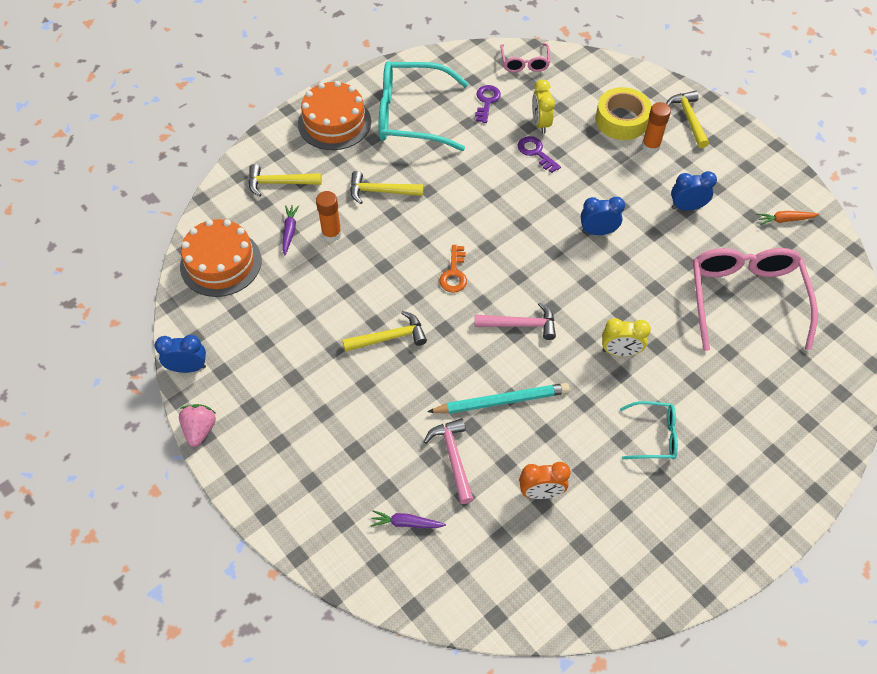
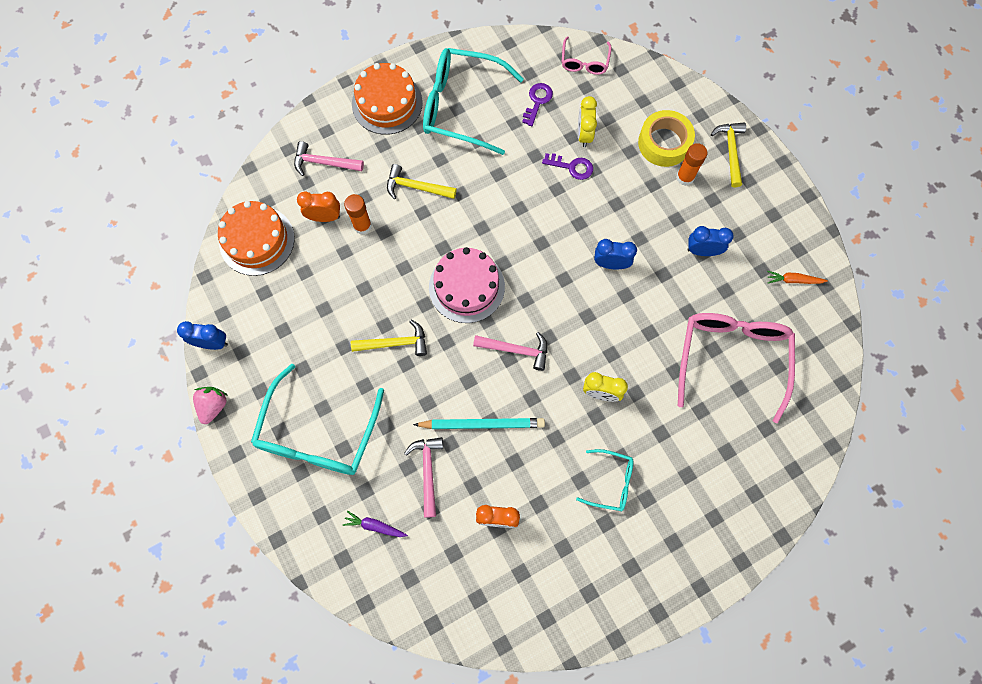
camera: 10 degrees right, 15 degrees up
yellow hammer [248,164,322,197] -> pink hammer [294,141,364,176]
purple carrot [282,205,299,255] -> orange clock [297,191,340,222]
orange key [439,245,467,293] -> pink cake [429,247,505,323]
purple key [518,136,561,173] -> purple key turned 135 degrees clockwise [542,153,593,180]
none -> turquoise glasses [251,363,384,475]

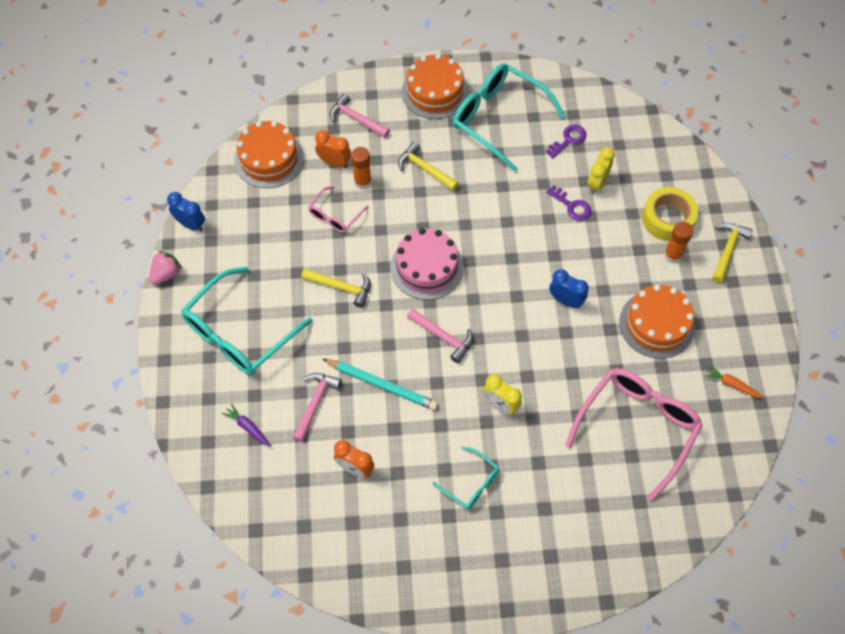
camera: 25 degrees right, 10 degrees down
pink glasses [562,36,612,75] -> pink glasses moved to [308,186,369,233]
blue clock [687,226,734,256] -> orange cake [619,284,695,359]

